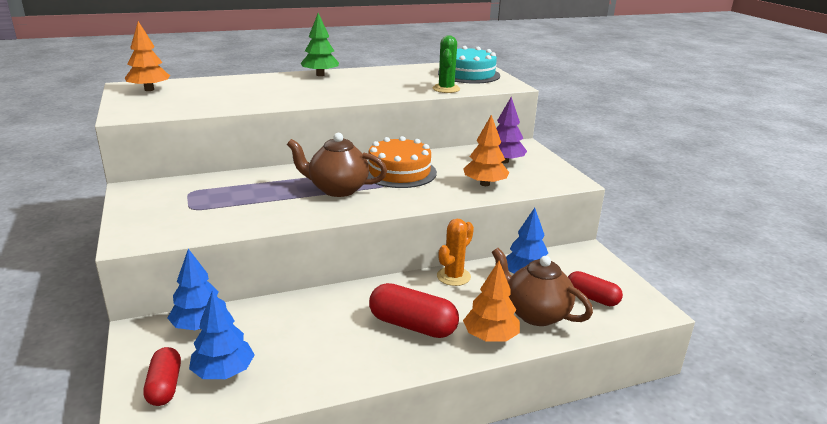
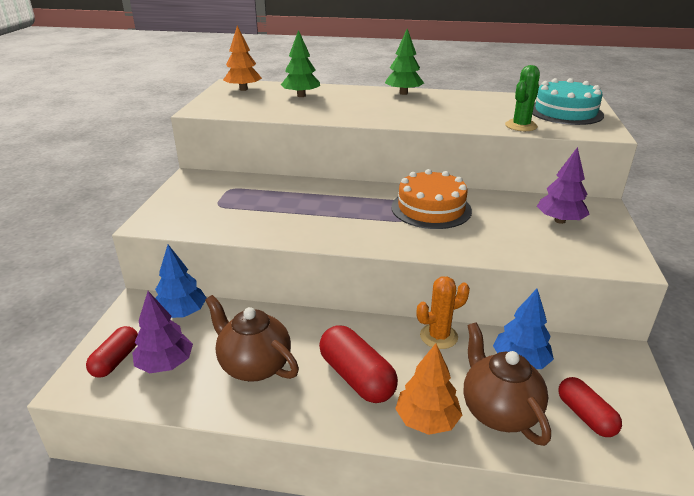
camera: 30 degrees right, 5 degrees up
blue tree [189,290,255,379] -> purple tree [132,291,193,373]
brown teapot [287,133,387,197] -> brown teapot moved to [205,295,299,381]
orange tree [463,115,509,186] -> none
none -> green tree [281,30,320,97]

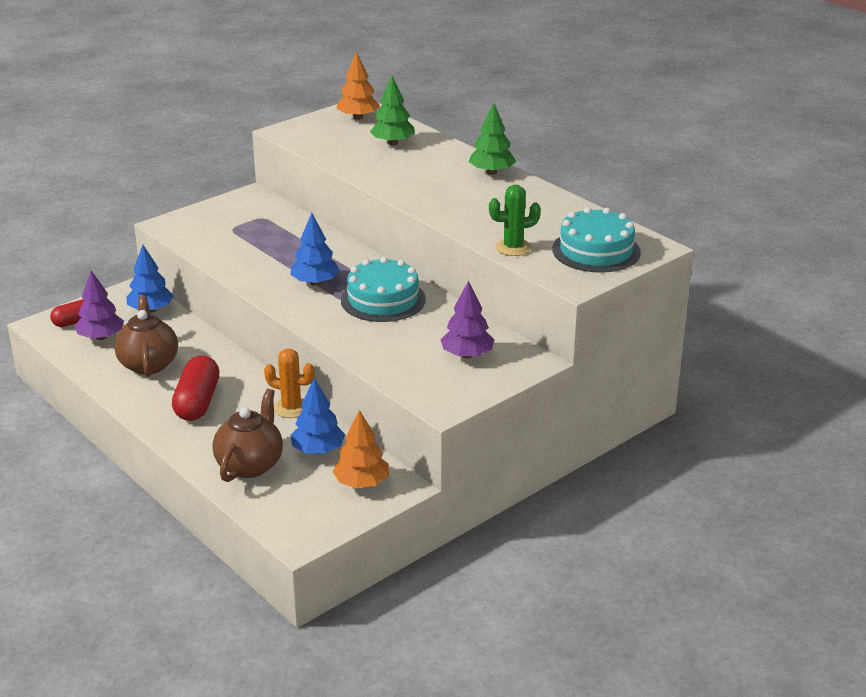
camera: 40 degrees right, 0 degrees up
orange cake [391,169,472,229] -> turquoise cake [341,257,426,322]
orange tree [395,343,462,435] -> orange tree moved to [333,410,389,488]
red capsule [558,377,622,437] -> none
none -> blue tree [290,213,340,286]

